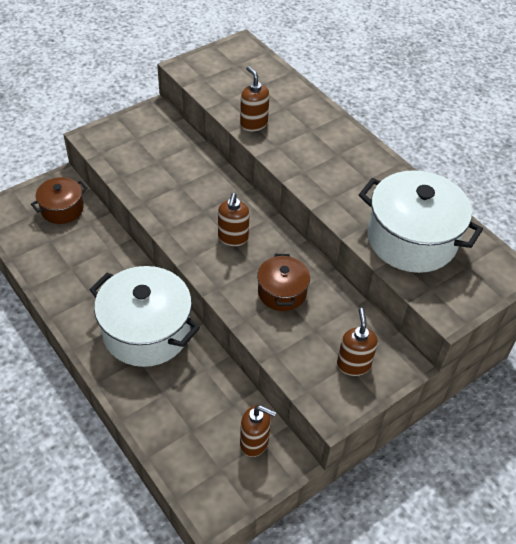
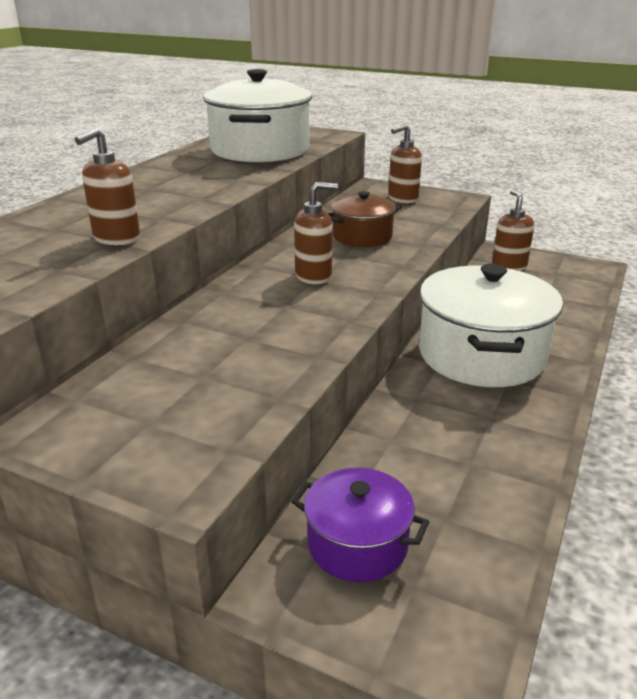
camera: 115 degrees left, 20 degrees down
brown pot [31,177,88,224] -> purple pot [291,468,429,582]

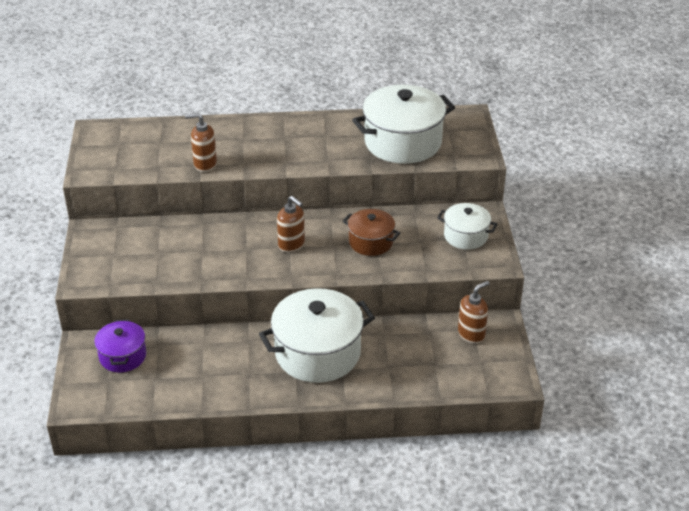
camera: 60 degrees right, 10 degrees up
brown soap dispenser [388,124,422,203] -> white pot [437,203,497,250]

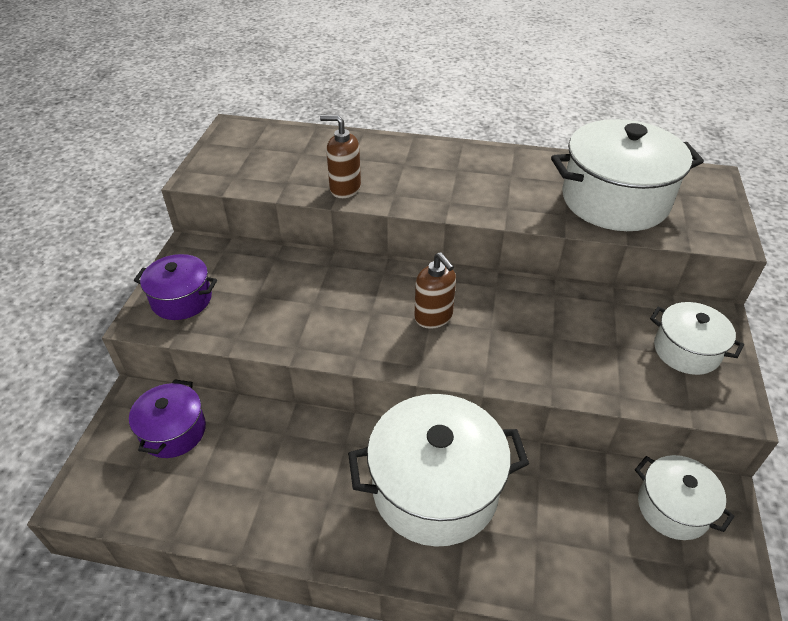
camera: 15 degrees right, 5 degrees up
brown pot [343,209,400,256] -> none
brown soap dispenser [458,281,490,343] -> white pot [635,455,734,540]
none -> purple pot [134,254,217,320]

